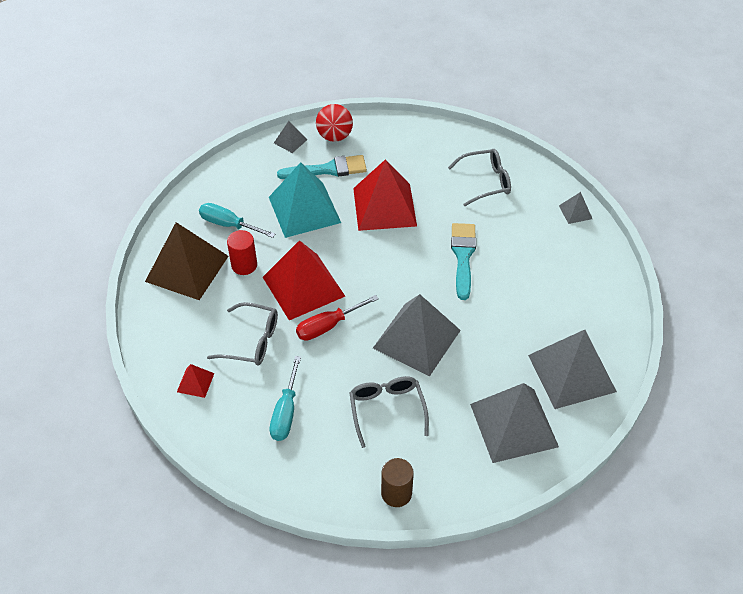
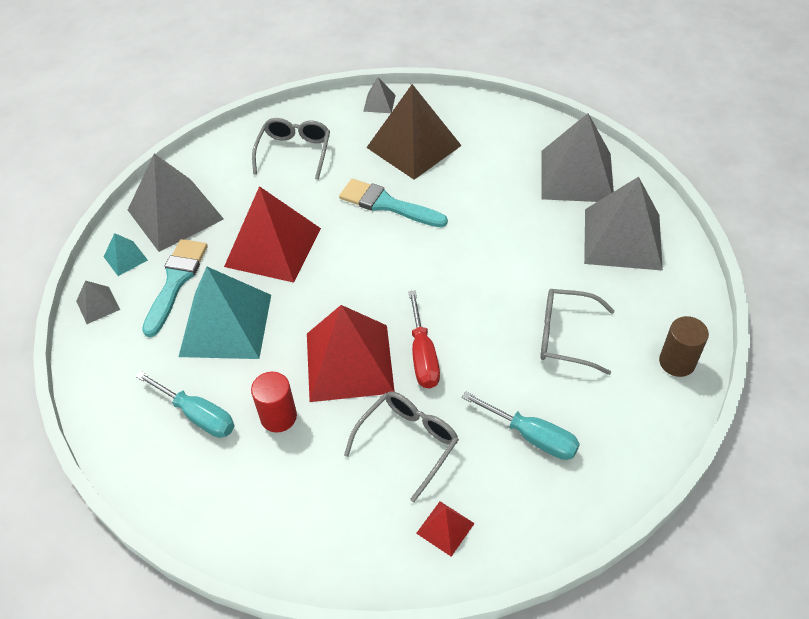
camera: 65 degrees left, 0 degrees up
brown pyramid [145,222,228,300] -> brown pyramid moved to [366,84,462,180]
turquoise screwdriver [199,203,275,238] -> turquoise screwdriver turned 105 degrees counterclockwise [136,371,235,438]
red ball [316,104,353,142] -> turquoise pyramid [104,233,148,276]
grey pyramid [373,294,461,377] -> grey pyramid moved to [128,153,224,252]

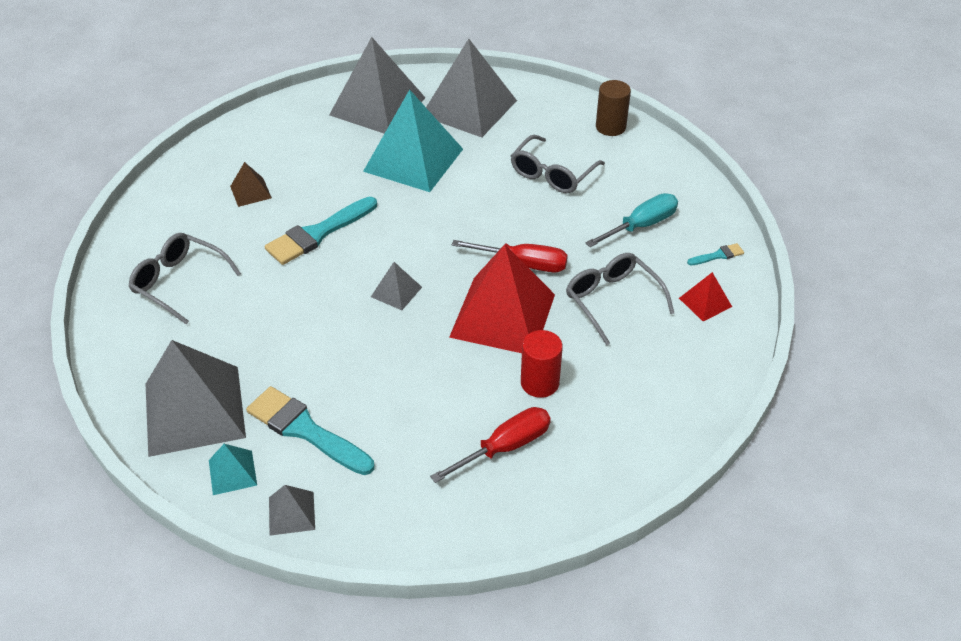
camera: 70 degrees left, 5 degrees down
turquoise screwdriver [136,371,235,438] -> red screwdriver [430,407,551,483]
turquoise pyramid [179,267,271,359] -> turquoise pyramid moved to [363,89,463,192]
red pyramid [224,186,321,283] -> none
grey pyramid [363,77,396,113] -> grey pyramid moved to [371,262,422,310]
brown pyramid [366,84,462,180] -> brown pyramid [230,162,272,207], size x0.44
none -> turquoise brush [687,243,744,265]

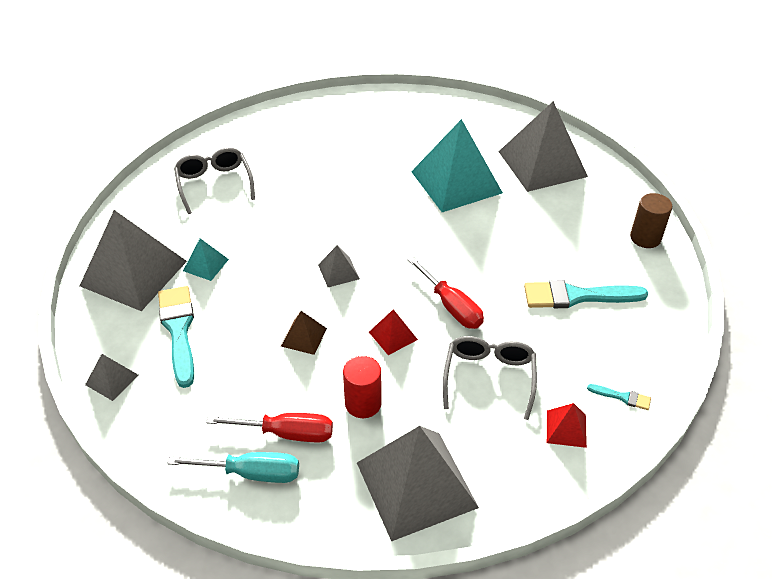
camera: 40 degrees right, 0 degrees up
turquoise pyramid [209,444,257,495] -> turquoise pyramid moved to [183,238,229,281]
brown pyramid [230,162,272,207] -> brown pyramid moved to [281,311,327,355]
turquoise brush [265,197,377,265] -> turquoise brush moved to [524,280,648,308]
grey pyramid [329,37,425,134] -> grey pyramid moved to [357,426,479,541]
red pyramid [449,244,555,353] -> red pyramid [369,309,418,355], size x0.44
grey glasses [511,135,605,193] -> none
turquoise screwdriver [586,193,678,247] -> turquoise screwdriver moved to [167,452,299,483]

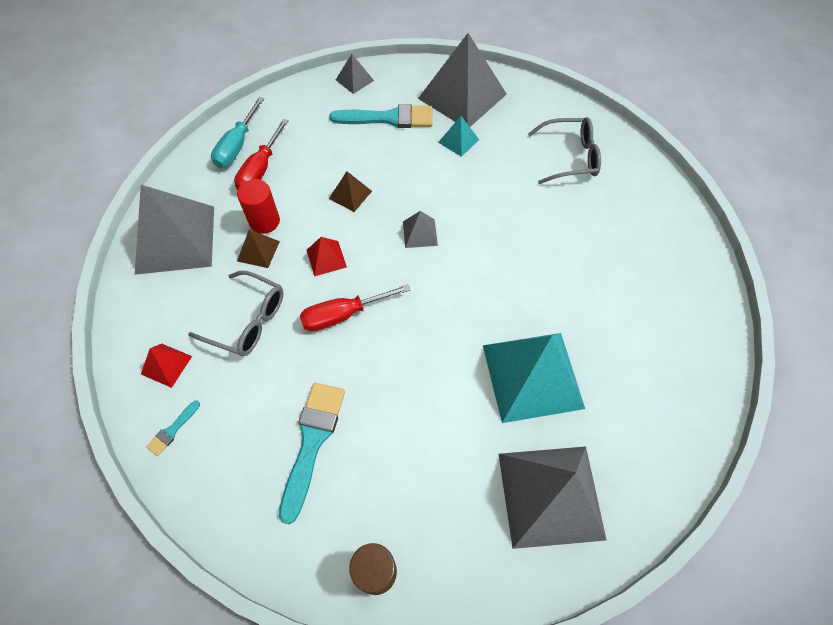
camera: 105 degrees right, 15 degrees up
none -> brown pyramid [237,229,280,268]

